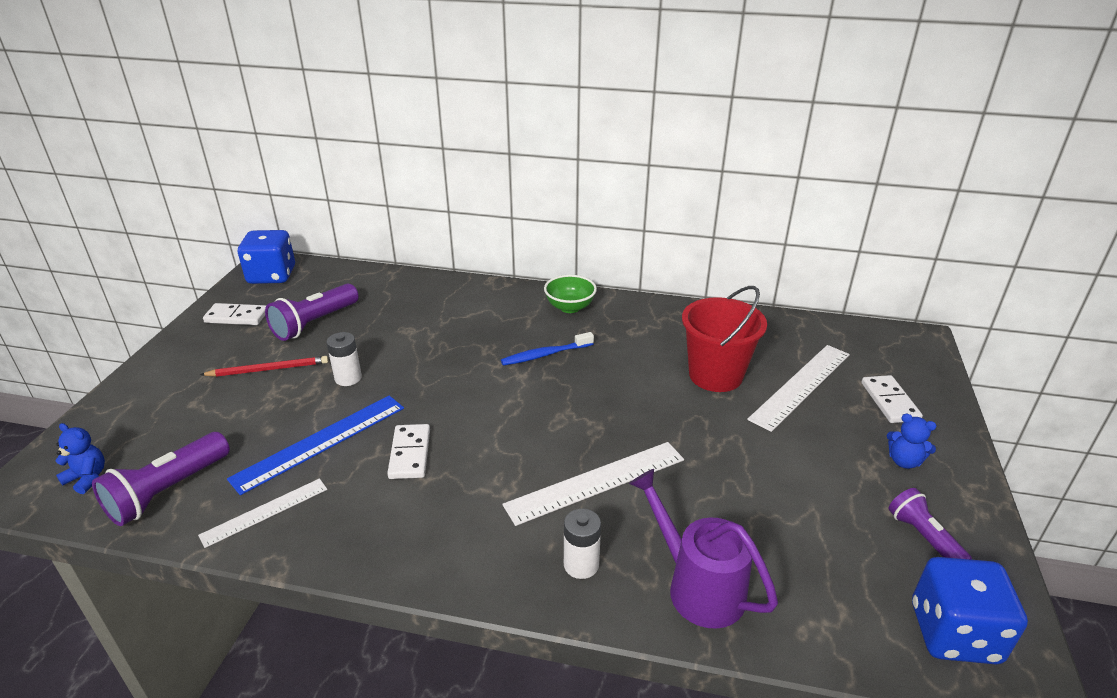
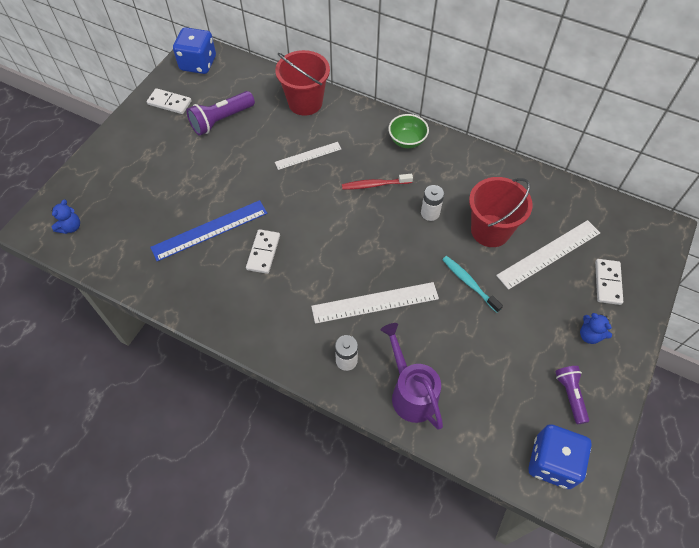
camera: 15 degrees right, 25 degrees up
blue teddy bear [55,423,105,494] -> blue teddy bear turned 75 degrees clockwise [52,200,80,234]
purple flashlight [92,432,230,526] -> none
white ruler [198,478,327,548] -> white ruler moved to [275,142,341,170]
red pencil [200,356,328,377] -> none
white battery [326,332,362,386] -> white battery moved to [421,185,444,221]
blue toothbrush [501,332,594,366] -> red toothbrush [342,174,413,190]
none -> red bucket [275,50,330,116]
none -> turquoise toothbrush [442,256,503,313]

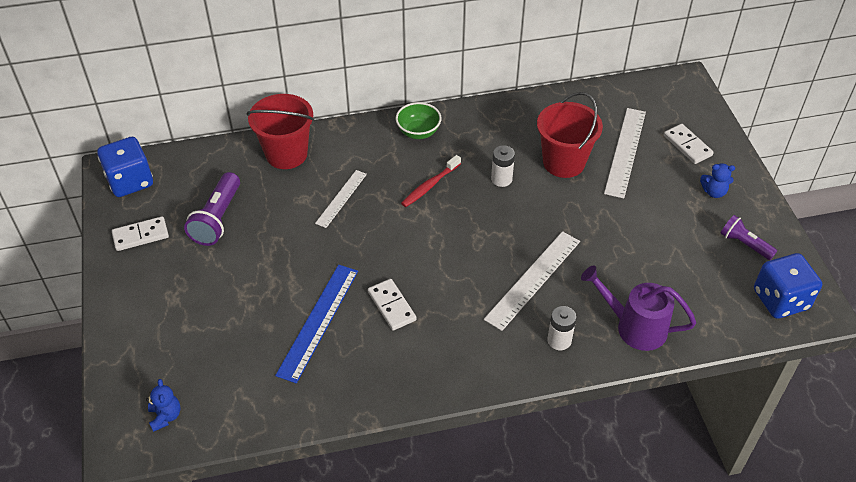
camera: 40 degrees left, 10 degrees down
turquoise toothbrush [442,256,503,313] -> none

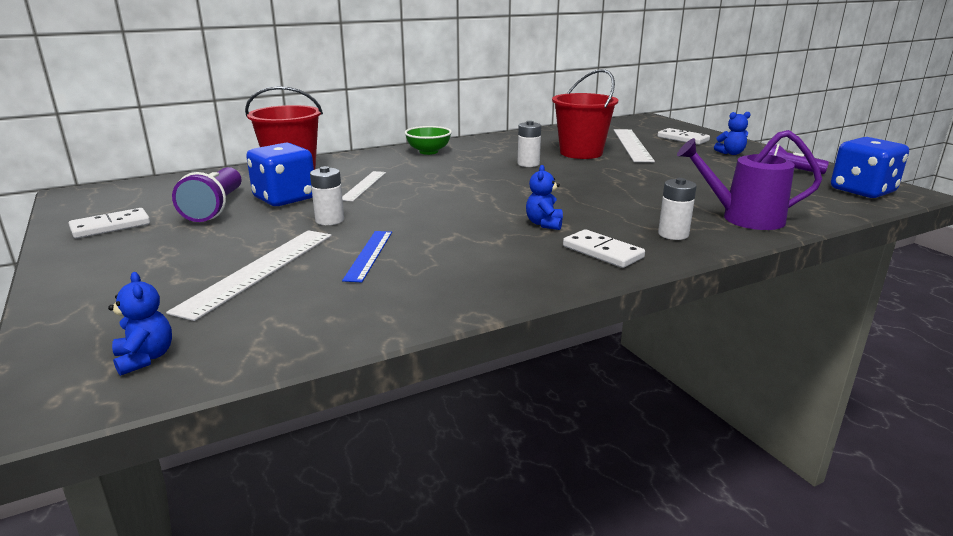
camera: 15 degrees left, 25 degrees down
blue dice [97,137,153,197] -> blue dice moved to [246,143,314,206]
blue ruler [275,265,358,383] -> blue ruler [342,231,392,282], size x0.62
white domino [368,279,417,331] -> white domino moved to [563,229,645,268]
red toothbrush [401,155,461,207] -> none
white ruler [484,231,580,331] -> white ruler moved to [166,230,332,321]
none -> white battery [310,166,344,225]
none -> blue teddy bear [526,165,563,230]

